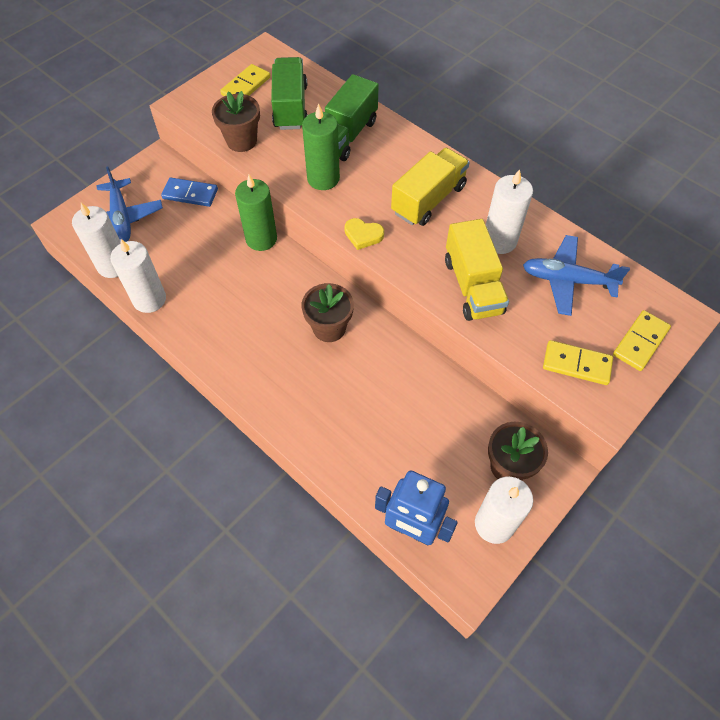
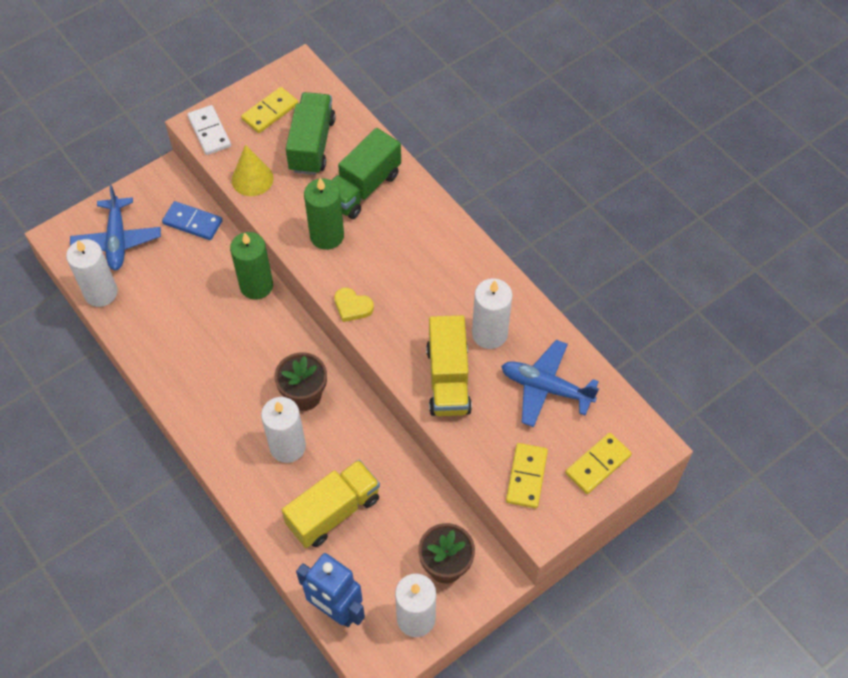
camera: 10 degrees right, 0 degrees up
white candle [110,239,166,313] -> white candle moved to [261,397,306,463]
brown flower pot [212,91,260,152] -> yellow cone [231,145,274,196]
yellow truck [391,148,470,226] -> yellow truck moved to [282,460,380,548]
yellow domino [543,340,613,385] -> yellow domino turned 75 degrees clockwise [506,443,548,509]
none -> white domino [187,105,231,155]

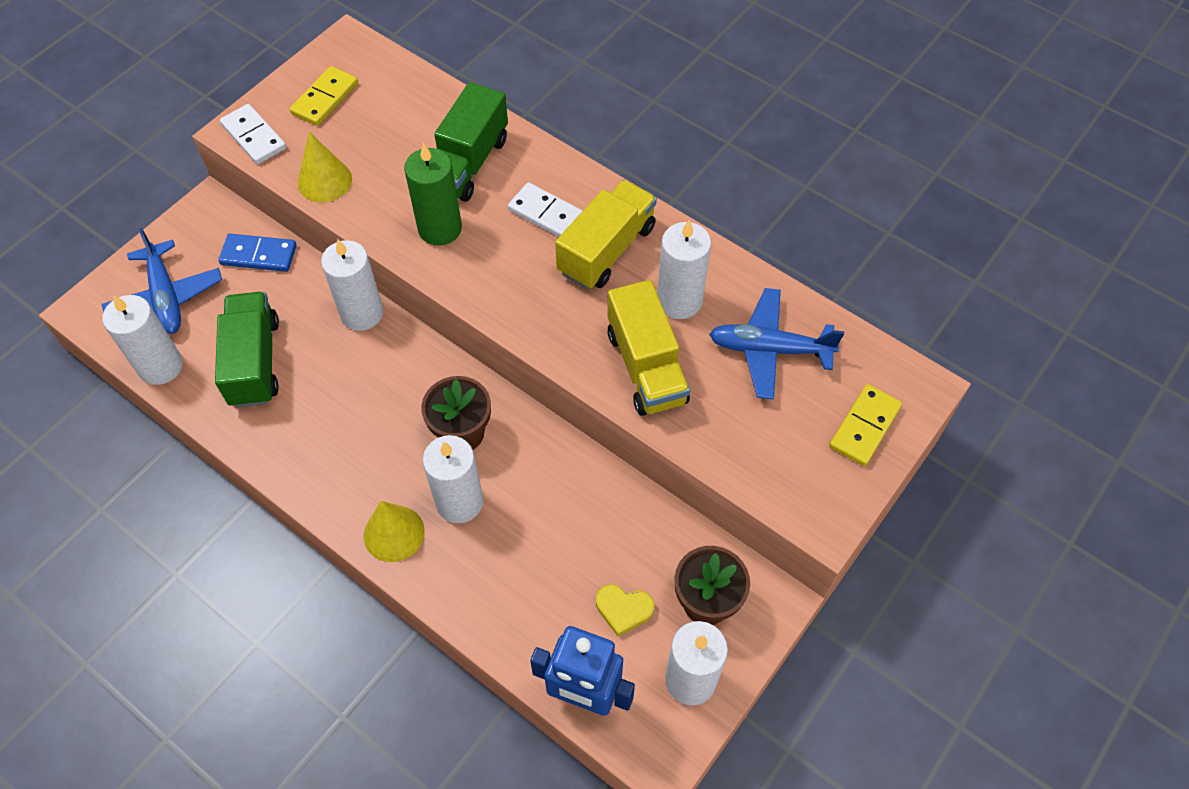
camera: 15 degrees left, 0 degrees up
green candle [230,232,273,300] -> white candle [321,239,383,331]
yellow truck [282,460,380,548] -> yellow truck moved to [555,180,657,289]
green truck [286,92,336,175] -> green truck moved to [215,292,279,408]
yellow heart [334,287,374,322] -> yellow heart moved to [596,585,654,636]
yellow domino [506,443,548,509] -> none
none -> yellow cone [364,501,425,562]
none -> white domino [508,182,583,237]

